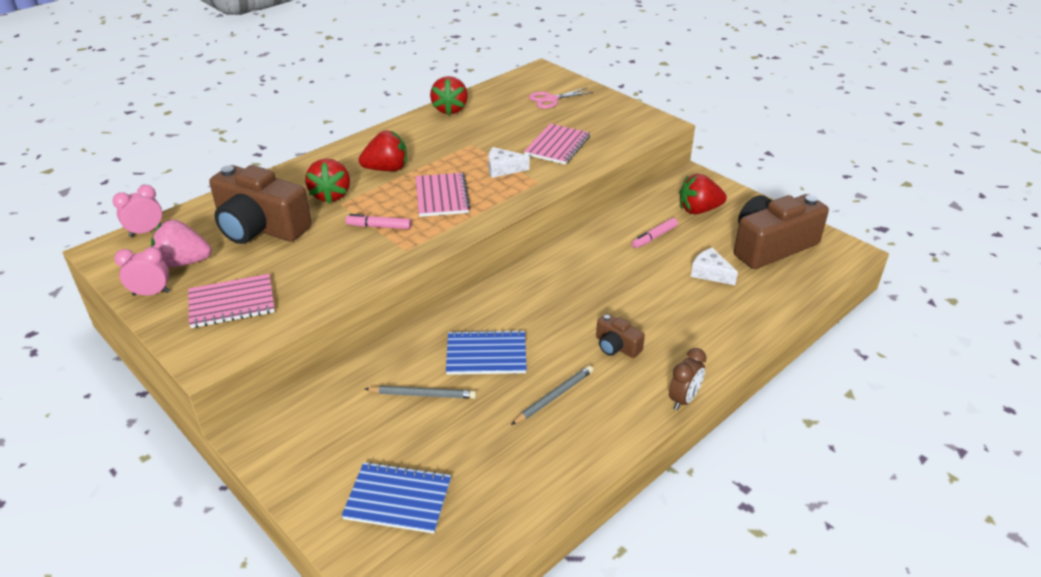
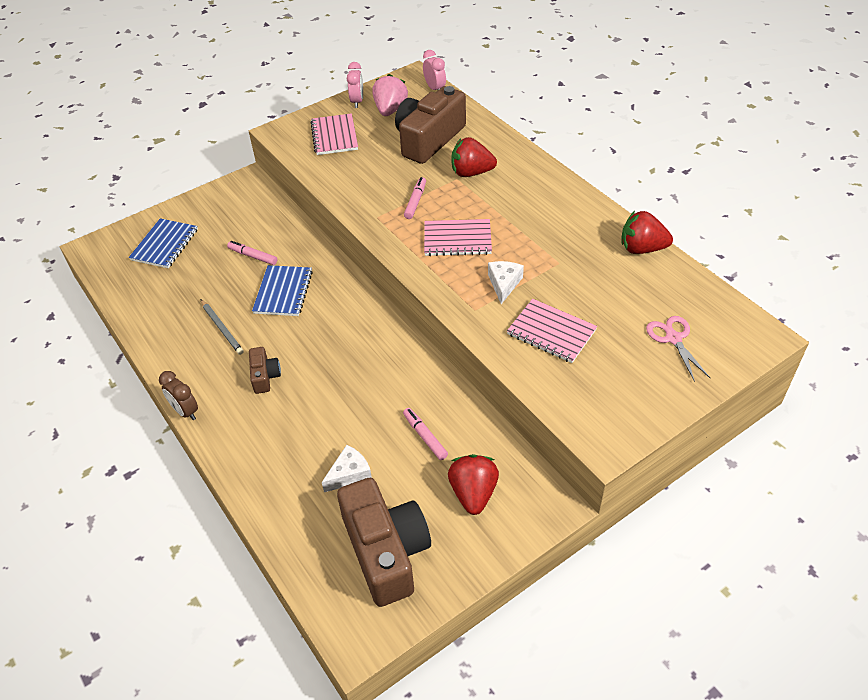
camera: 100 degrees right, 10 degrees up
red strawberry [359,130,407,171] -> none
grey pencil [365,386,476,399] -> pink marker [227,241,277,265]
brown camera [596,313,645,358] -> brown camera turned 120 degrees clockwise [249,347,281,394]

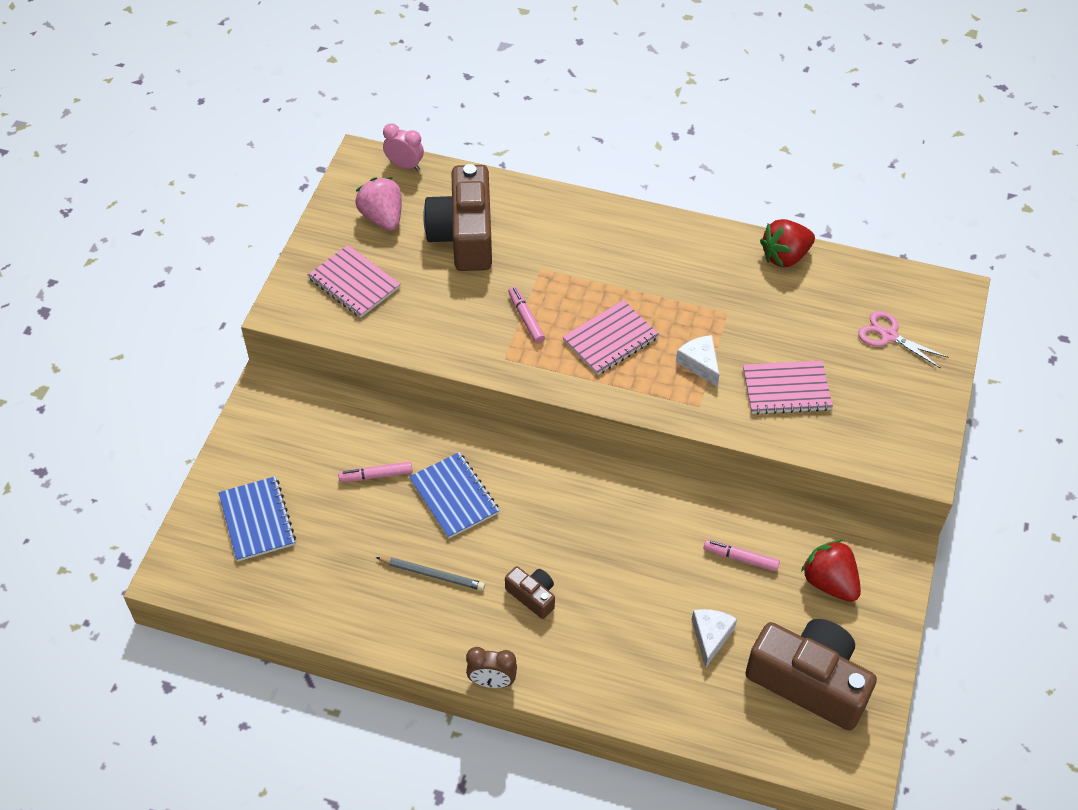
camera: 40 degrees left, 5 degrees up
pink clock [347,62,363,108] -> none
red strawberry [451,137,497,177] -> none

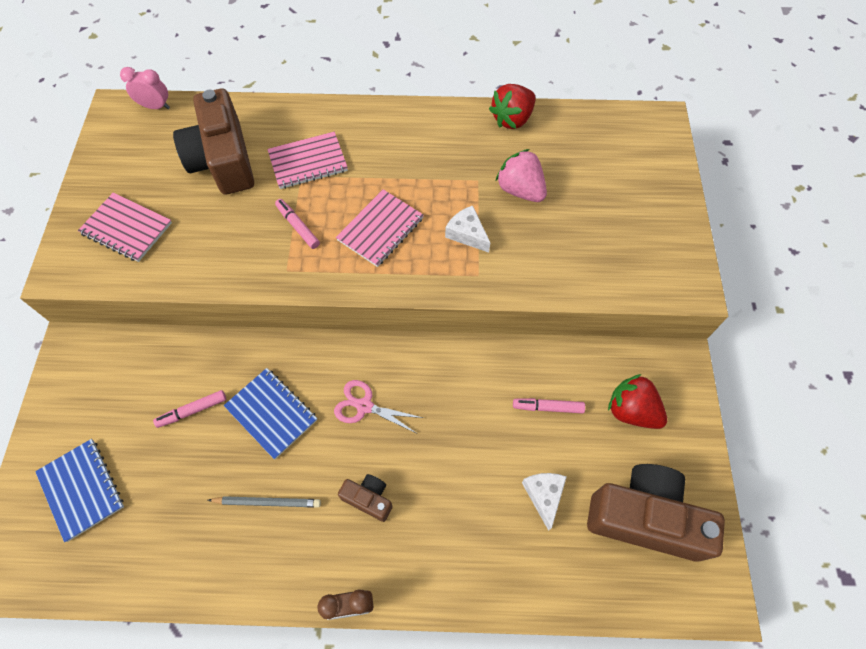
camera: 15 degrees left, 10 degrees up
pink strawberry [355,177,402,231] -> pink strawberry moved to [496,149,547,202]
pink notebook [743,361,833,415] -> pink notebook moved to [267,132,348,189]
pink scissors [858,311,947,369] -> pink scissors moved to [334,380,423,433]

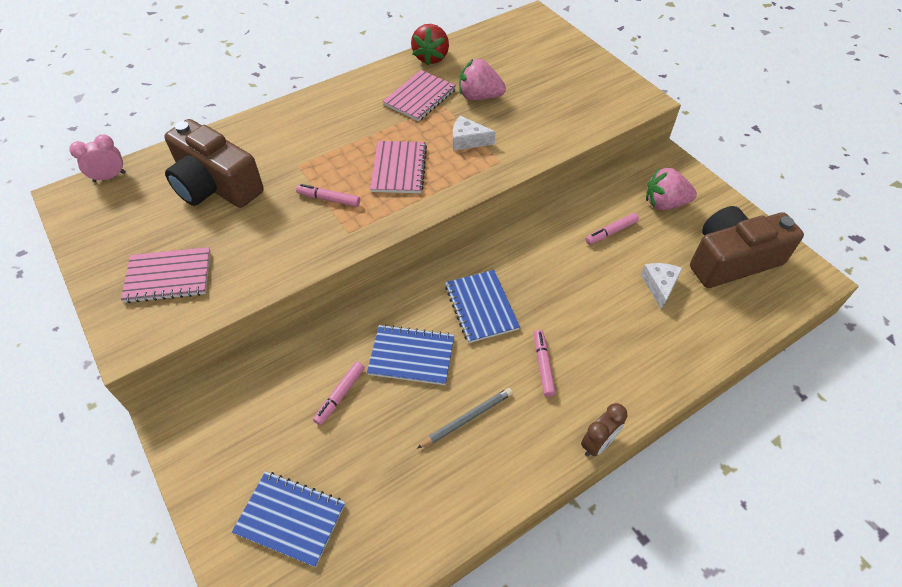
camera: 35 degrees left, 10 degrees down
pink notebook [267,132,348,189] -> pink notebook moved to [382,70,456,121]
pink scissors [334,380,423,433] -> blue notebook [445,270,520,343]
brown camera [338,474,393,522] -> pink marker [534,330,556,397]
white cheese [522,473,567,531] -> white cheese turned 45 degrees clockwise [641,263,682,310]
red strawberry [608,374,667,429] -> pink strawberry [646,167,697,210]

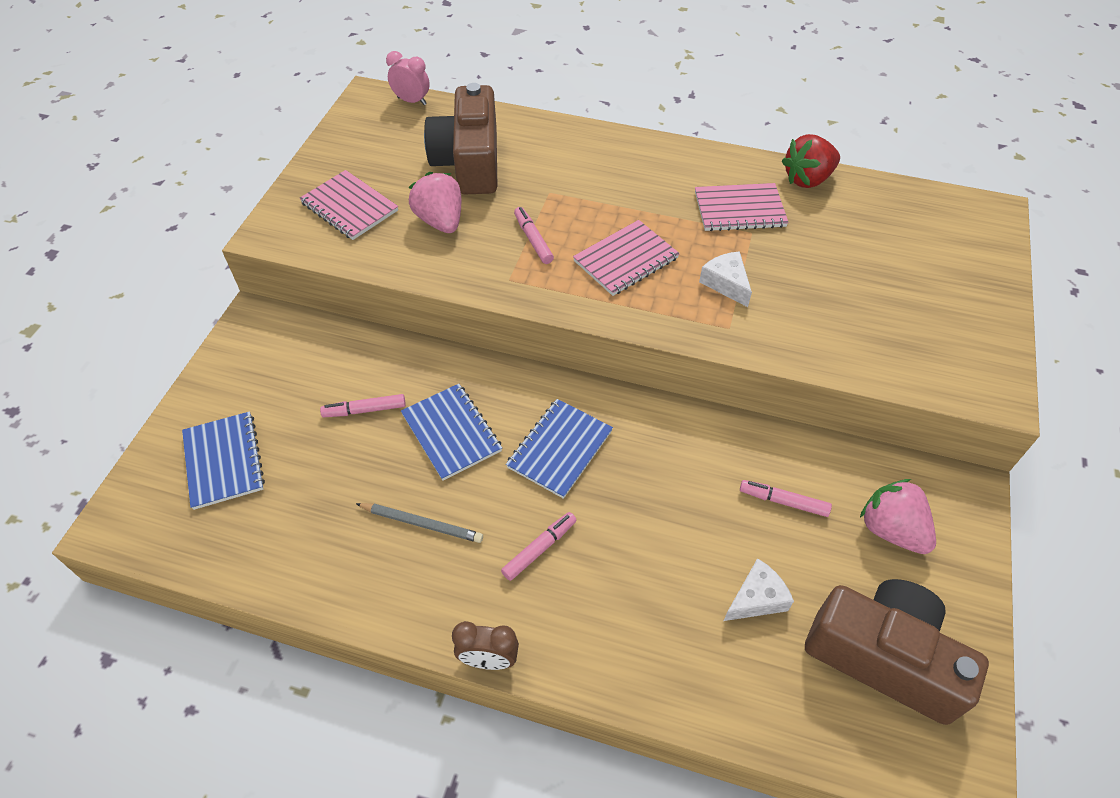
camera: 50 degrees right, 0 degrees up
pink strawberry [459,59,506,101] -> pink strawberry moved to [409,172,461,233]

